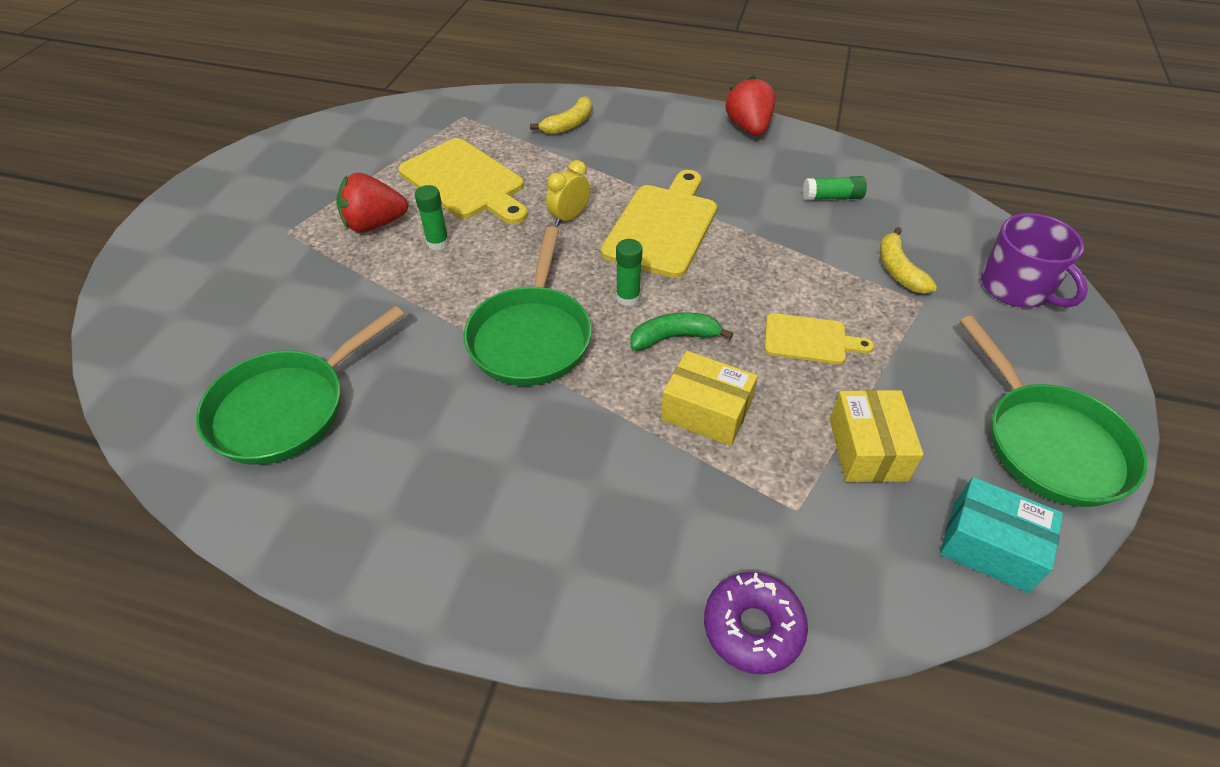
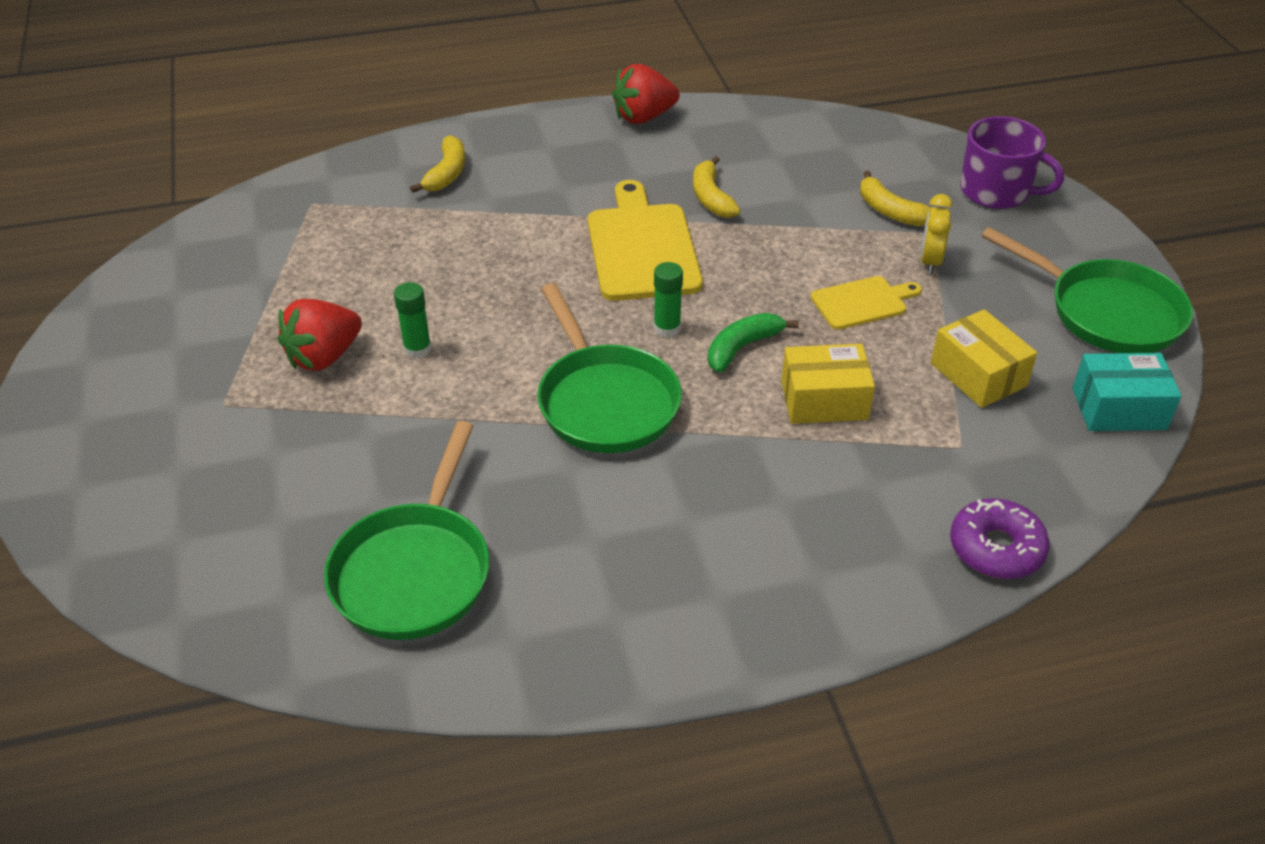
camera: 30 degrees left, 5 degrees down
yellow cutting board [398,138,528,224] -> none
yellow clock [546,160,590,226] -> yellow clock moved to [921,194,952,274]
red strawberry [725,76,776,136] -> red strawberry turned 75 degrees counterclockwise [612,64,680,124]
green glue stick [803,176,867,201] -> none
none -> yellow banana [693,156,741,218]

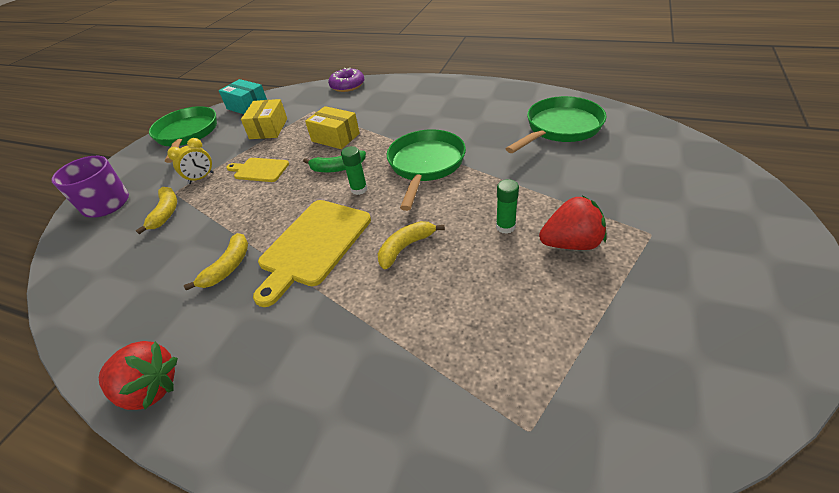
camera: 140 degrees left, 0 degrees up
yellow banana [410,135,465,193] -> yellow banana moved to [378,221,445,269]

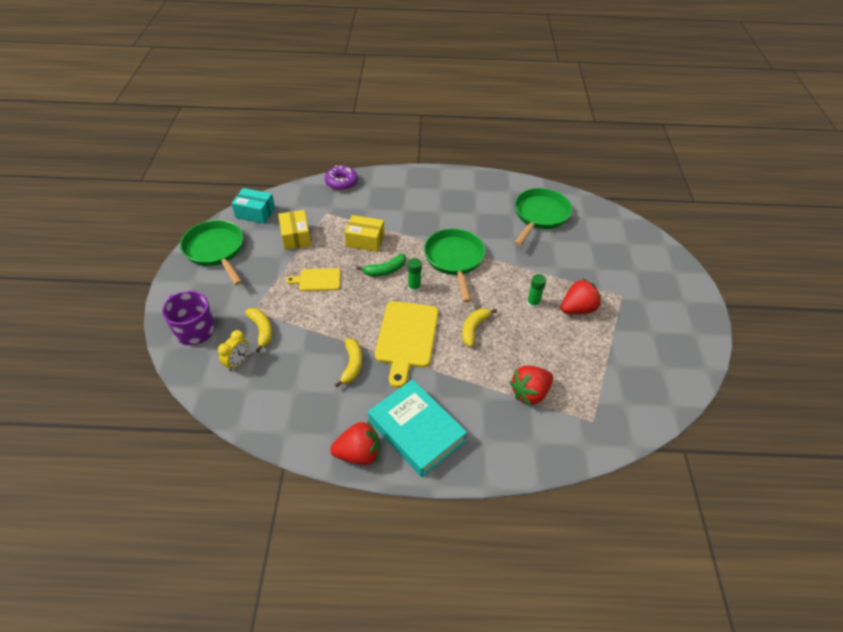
camera: 25 degrees left, 5 degrees up
yellow clock [167,138,213,184] -> yellow clock moved to [218,330,249,371]
none -> turquoise book [368,379,467,477]
none -> red strawberry [510,366,553,406]

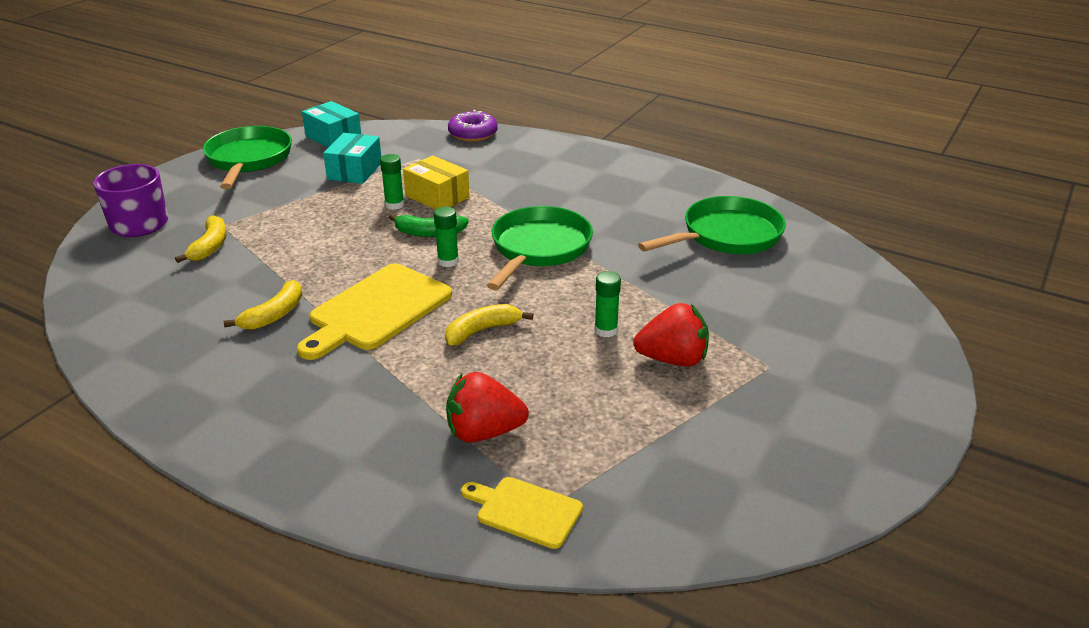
camera: 30 degrees right, 15 degrees down
yellow clock [218,330,249,371] -> none
yellow box [278,210,311,250] -> turquoise box [323,133,381,184]
yellow cutting board [286,268,341,291] -> yellow cutting board moved to [461,477,583,549]
red strawberry [330,421,380,465] -> none
turquoise book [368,379,467,477] -> none
none -> green glue stick [380,154,404,210]

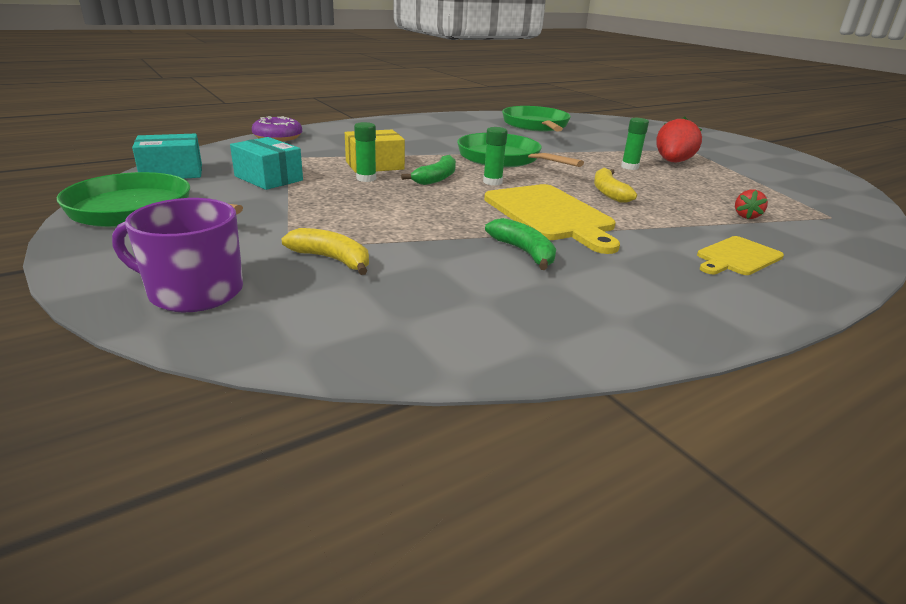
camera: 65 degrees left, 5 degrees down
yellow banana [224,280,302,330] -> green banana [485,218,556,270]
red strawberry [446,372,529,443] -> red strawberry [735,190,768,219], size x0.53
yellow cutting board [461,477,583,549] -> yellow cutting board moved to [697,236,784,275]

